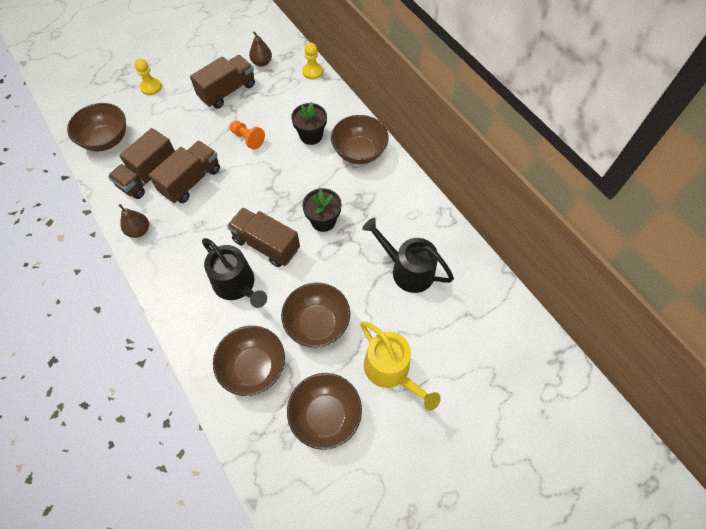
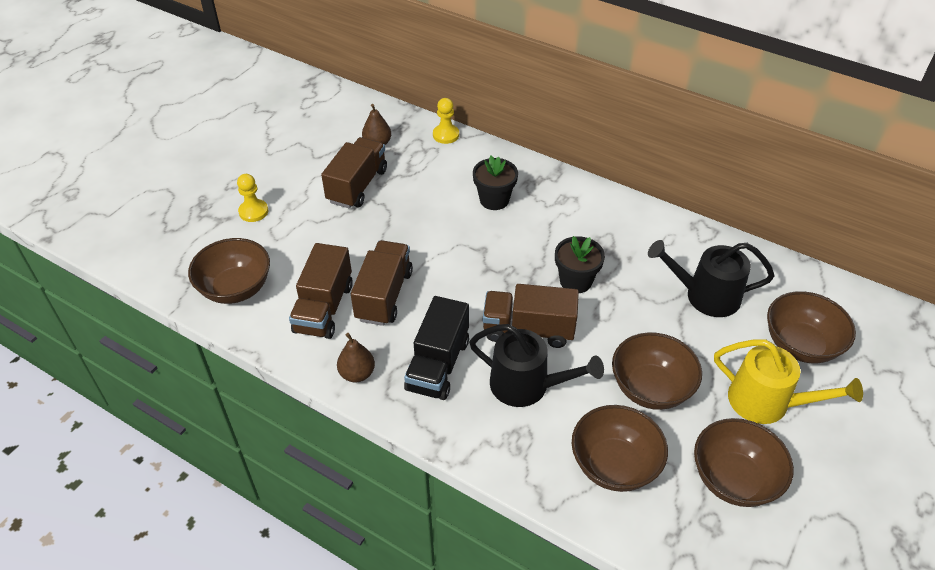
camera: 25 degrees left, 15 degrees down
orange pawn [230,121,265,150] -> none
brown bowl [331,115,389,164] -> brown bowl moved to [767,291,856,363]
none -> black truck [404,296,469,400]

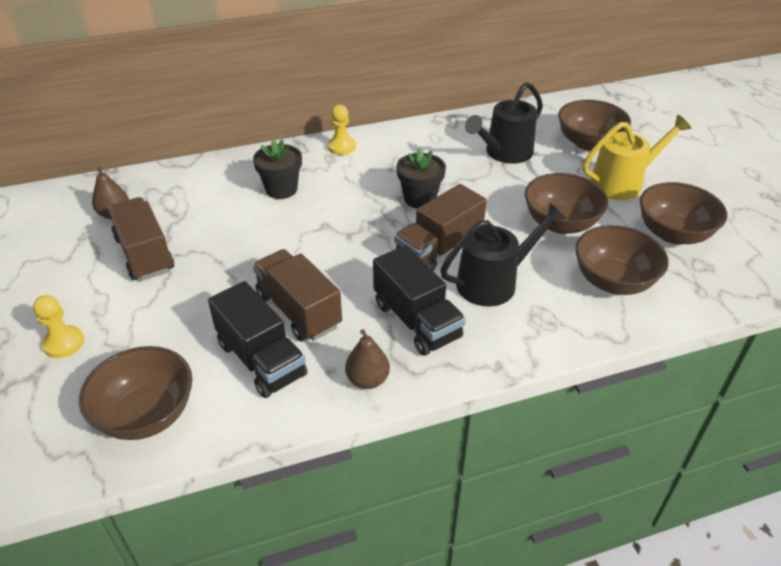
camera: 50 degrees left, 5 degrees down
brown truck [289,243,353,339] -> black truck [208,281,308,398]
yellow pawn [433,98,459,144] -> yellow pawn moved to [327,105,356,155]

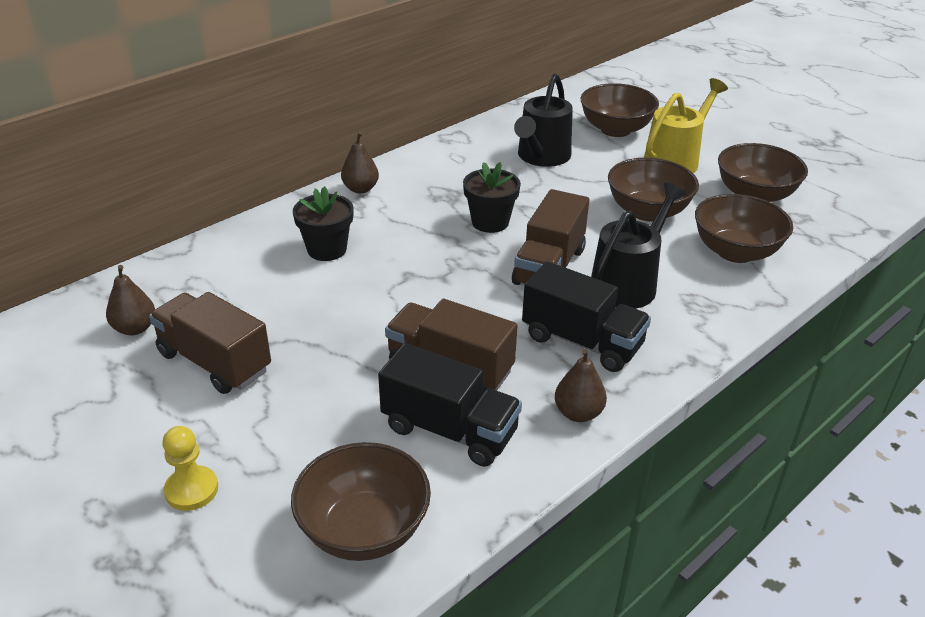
camera: 25 degrees left, 5 degrees down
yellow pawn [327,105,356,155] -> brown pear [341,132,379,194]

